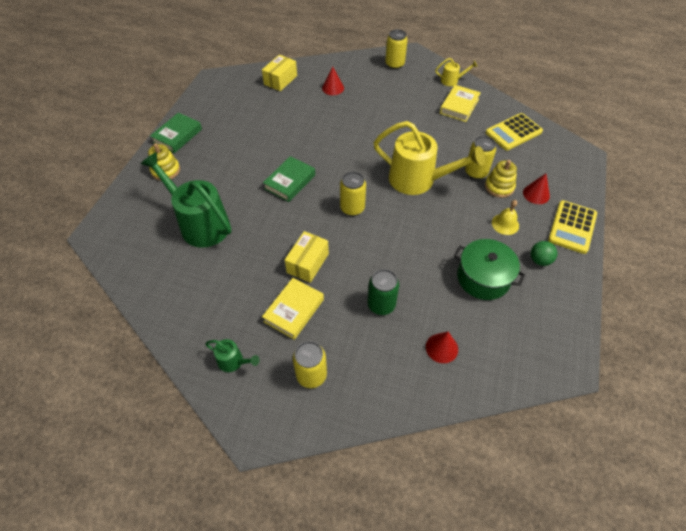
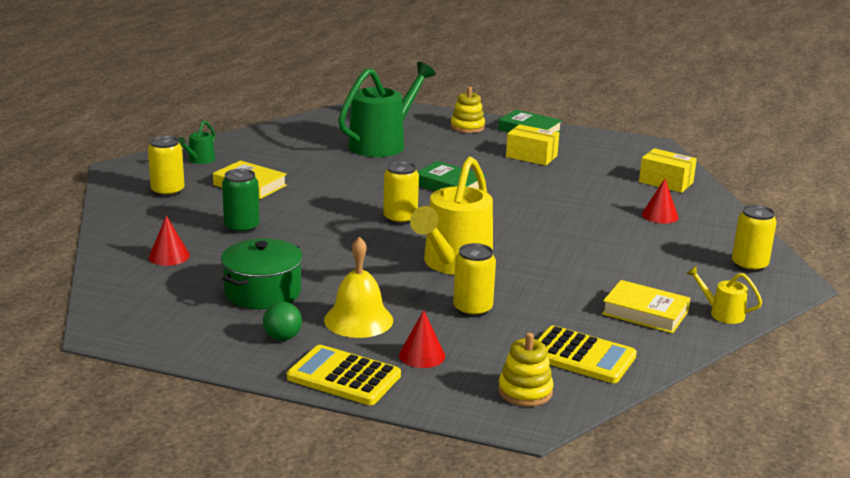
camera: 90 degrees right, 30 degrees down
yellow box [285,231,329,283] -> yellow box moved to [506,124,559,166]
yellow watering can [435,58,477,86] -> yellow watering can turned 120 degrees clockwise [686,266,762,324]
yellow stacking toy [485,160,517,198] -> yellow stacking toy moved to [498,333,554,407]
yellow calculator [486,113,543,151] -> yellow calculator turned 150 degrees clockwise [537,326,637,383]
yellow bell [492,200,519,235] -> yellow bell [324,237,393,338], size x1.59

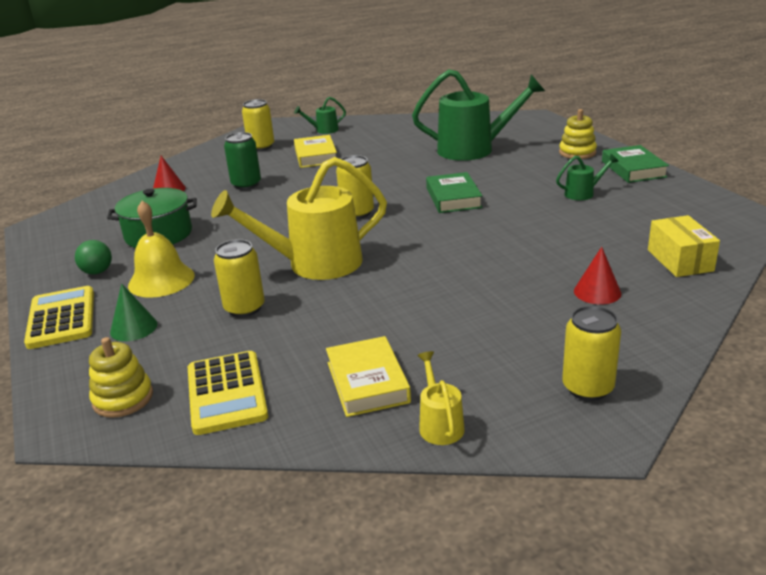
camera: 50 degrees right, 5 degrees up
red cone [399,310,445,368] -> green cone [110,283,157,341]
yellow box [506,124,559,166] -> green watering can [556,154,619,200]

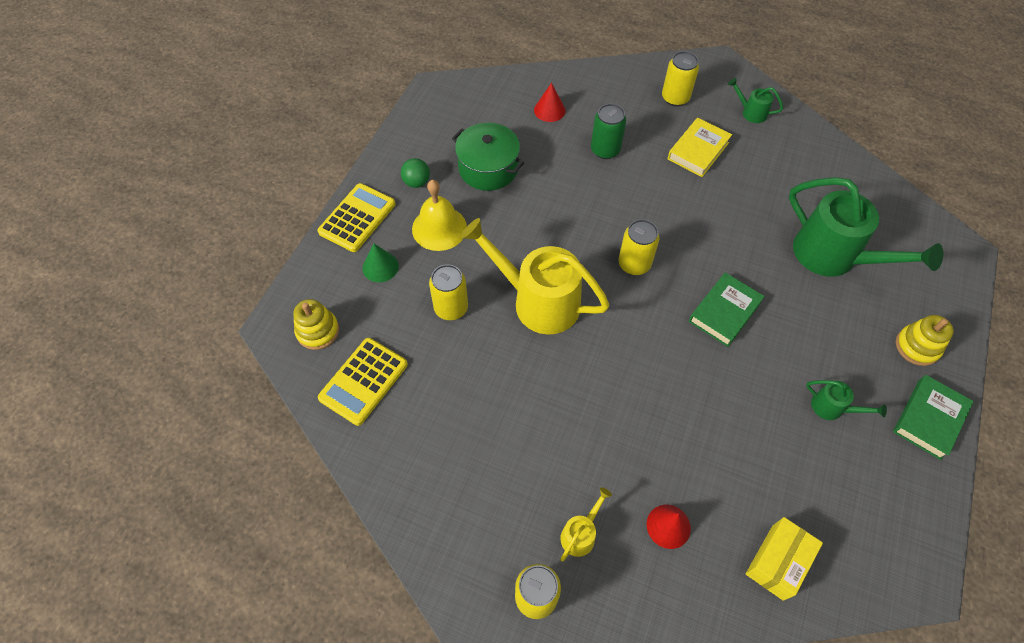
camera: 45 degrees right, 30 degrees up
yellow book [326,336,411,417] -> none
yellow watering can [417,351,465,445] -> yellow watering can moved to [560,487,612,562]

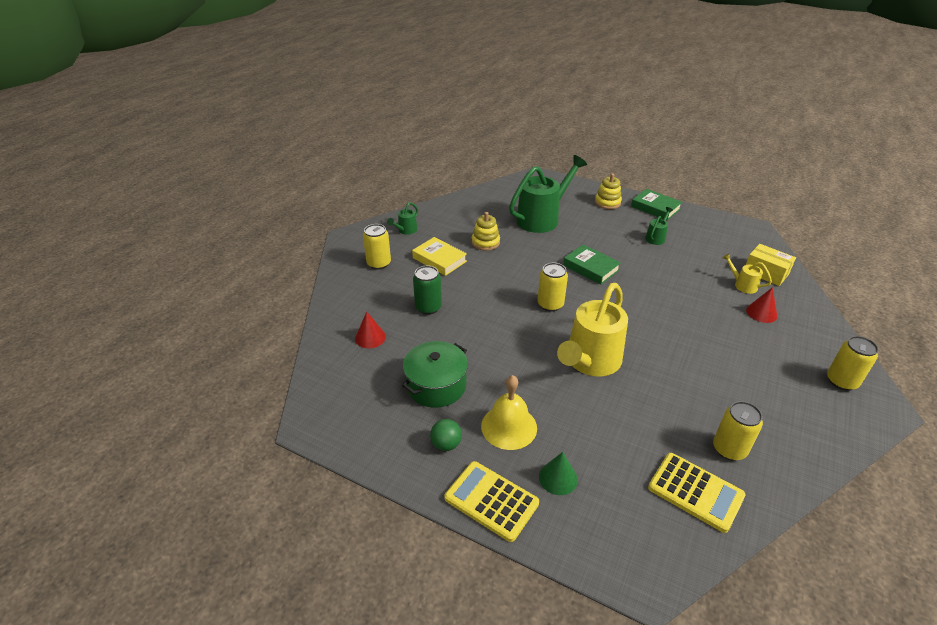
camera: 85 degrees left, 20 degrees down
yellow stacking toy [293,299,339,350] -> yellow stacking toy moved to [472,212,500,251]
yellow can [429,264,468,320] -> yellow can moved to [713,401,763,461]
yellow watering can [560,487,612,562] -> yellow watering can moved to [722,253,772,294]

